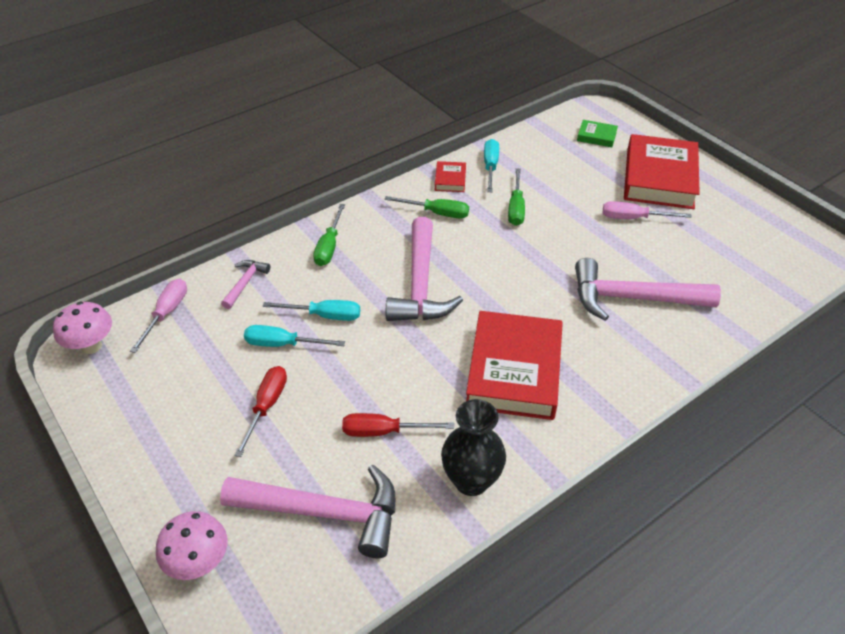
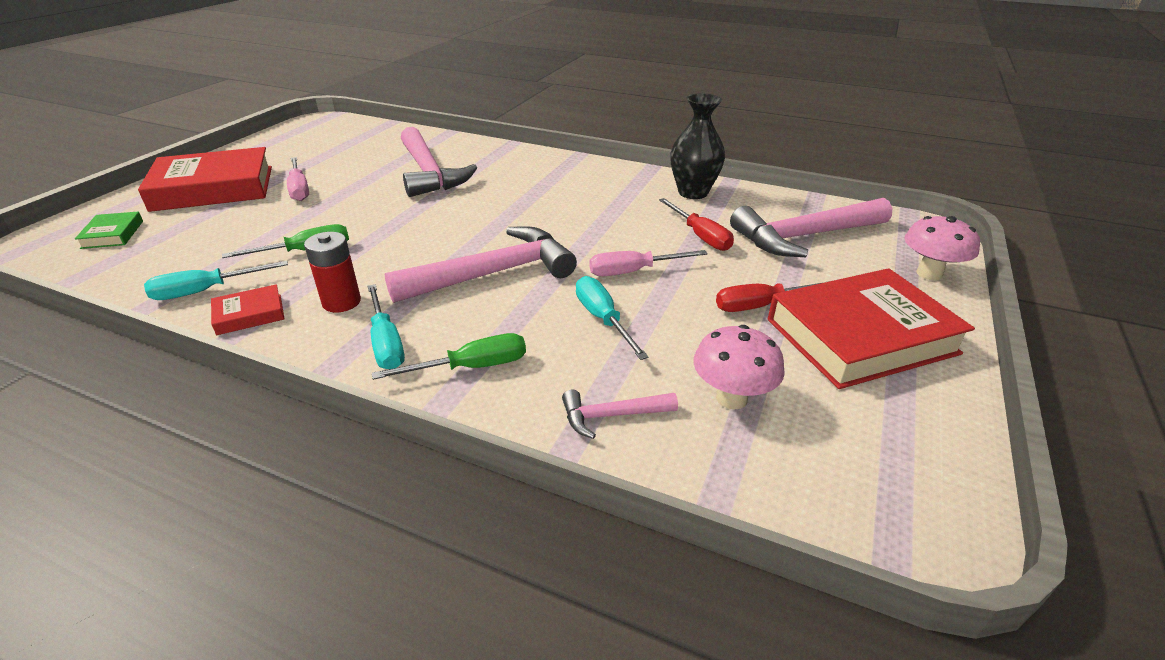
camera: 120 degrees left, 10 degrees down
pink mushroom [53,301,112,354] -> pink mushroom moved to [693,325,785,410]
pink screwdriver [130,279,187,353] -> pink screwdriver moved to [589,250,708,276]
pink hammer [220,465,395,558] -> pink hammer turned 90 degrees counterclockwise [730,198,892,257]
turquoise screwdriver [244,325,345,347] -> turquoise screwdriver moved to [367,284,405,369]
green screwdriver [384,196,469,218] -> red battery [304,232,361,312]
red book [466,311,563,420] -> red book moved to [768,268,975,389]

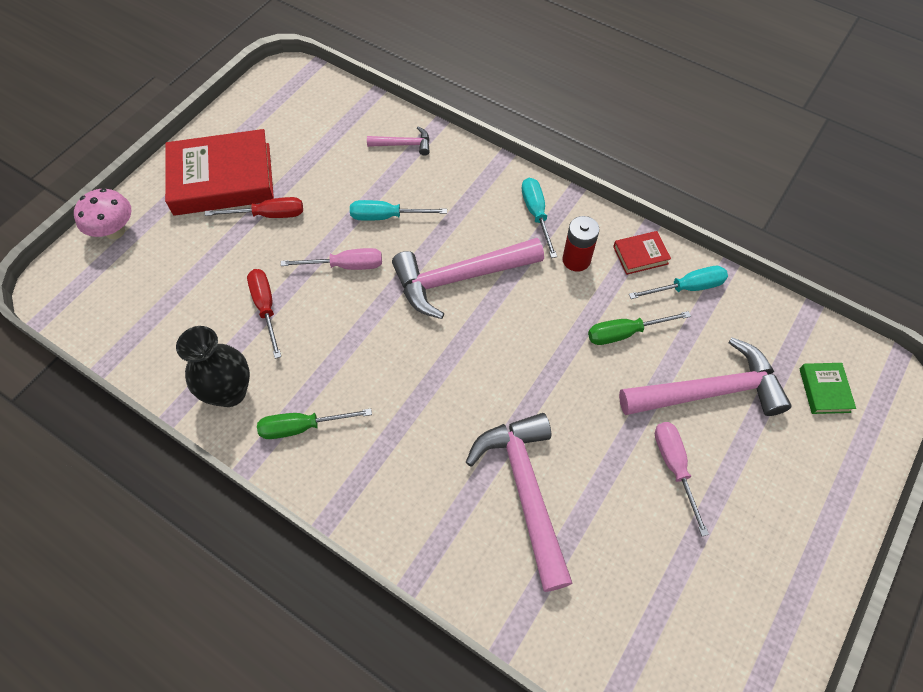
camera: 170 degrees left, 25 degrees up
red book [138,147,272,212] -> none
green screwdriver [372,333,526,380] -> green screwdriver moved to [257,409,372,439]
turquoise screwdriver [576,276,649,360] -> turquoise screwdriver turned 105 degrees clockwise [350,200,447,221]
pink mushroom [693,325,785,410] -> none
pink hammer [730,198,892,257] -> pink hammer moved to [619,337,791,416]

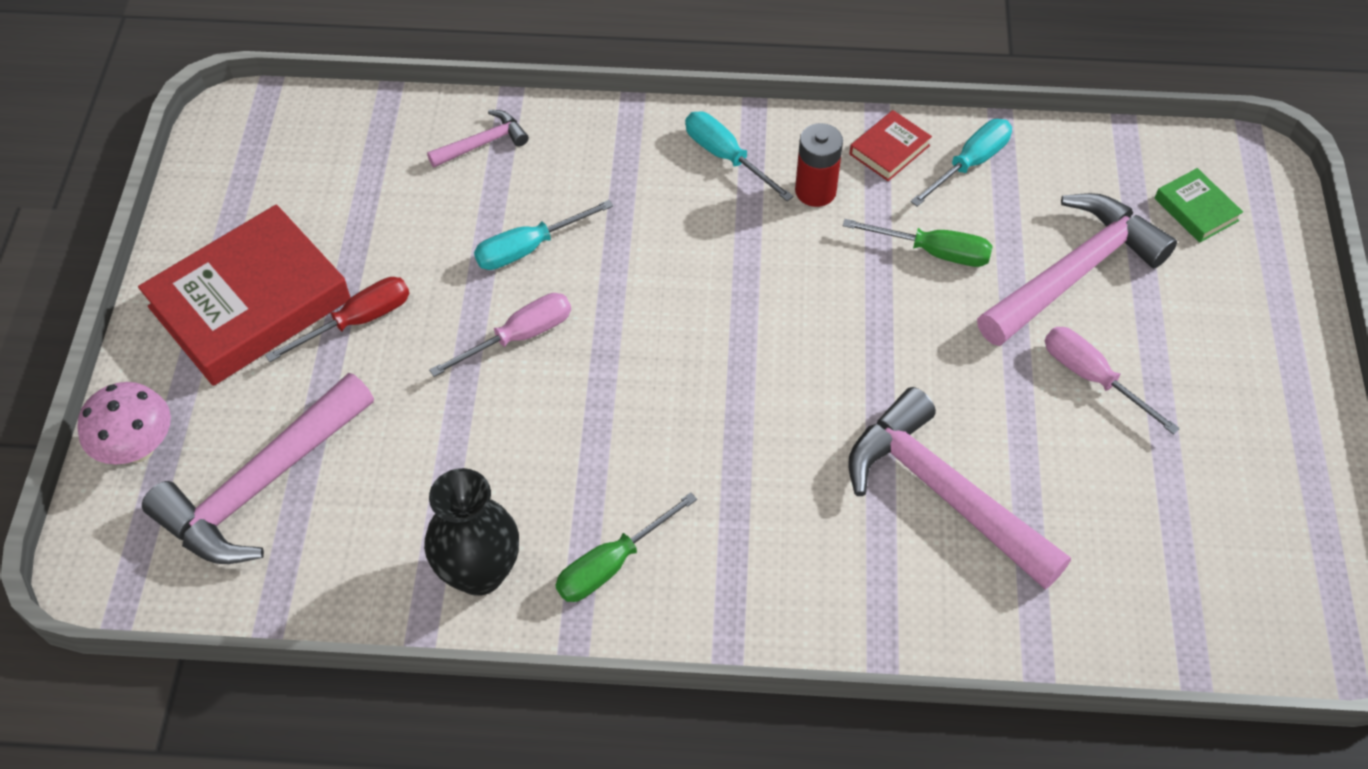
camera: 30 degrees left, 5 degrees down
red screwdriver [247,269,281,359] -> none
pink hammer [392,238,544,319] -> pink hammer moved to [142,373,374,564]
green screwdriver [588,311,691,345] -> green screwdriver turned 120 degrees counterclockwise [843,219,993,267]

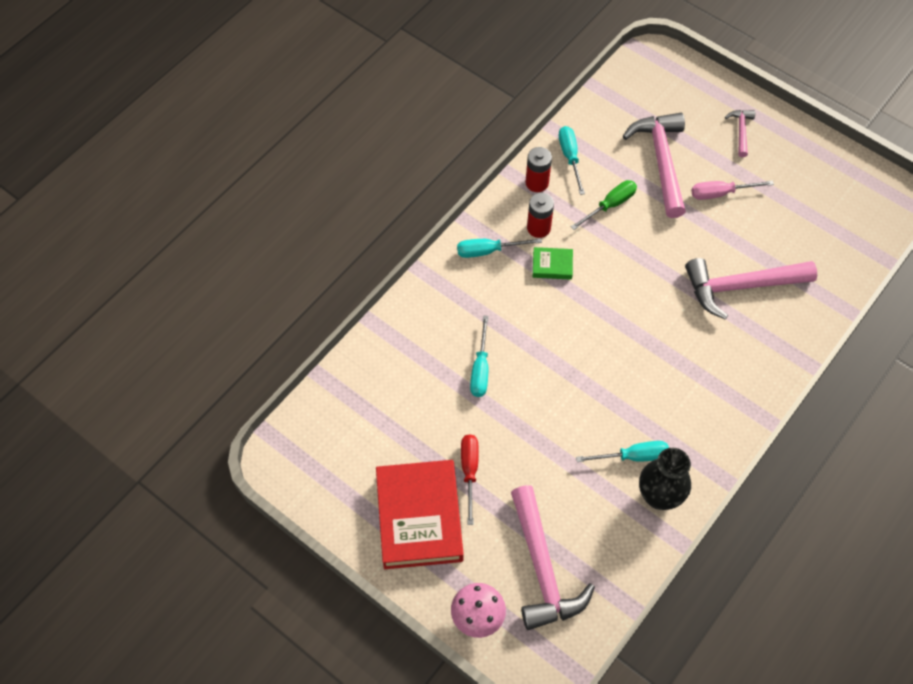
camera: 55 degrees left, 5 degrees up
pink hammer [427,110,529,167] -> pink hammer moved to [725,110,755,157]
pink screwdriver [429,293,571,377] -> none
green screwdriver [555,492,697,602] -> none
red book [849,110,932,181] -> red battery [526,147,552,192]
green book [1155,168,1243,243] -> green book moved to [533,247,573,280]
none -> turquoise screwdriver [576,441,669,462]

